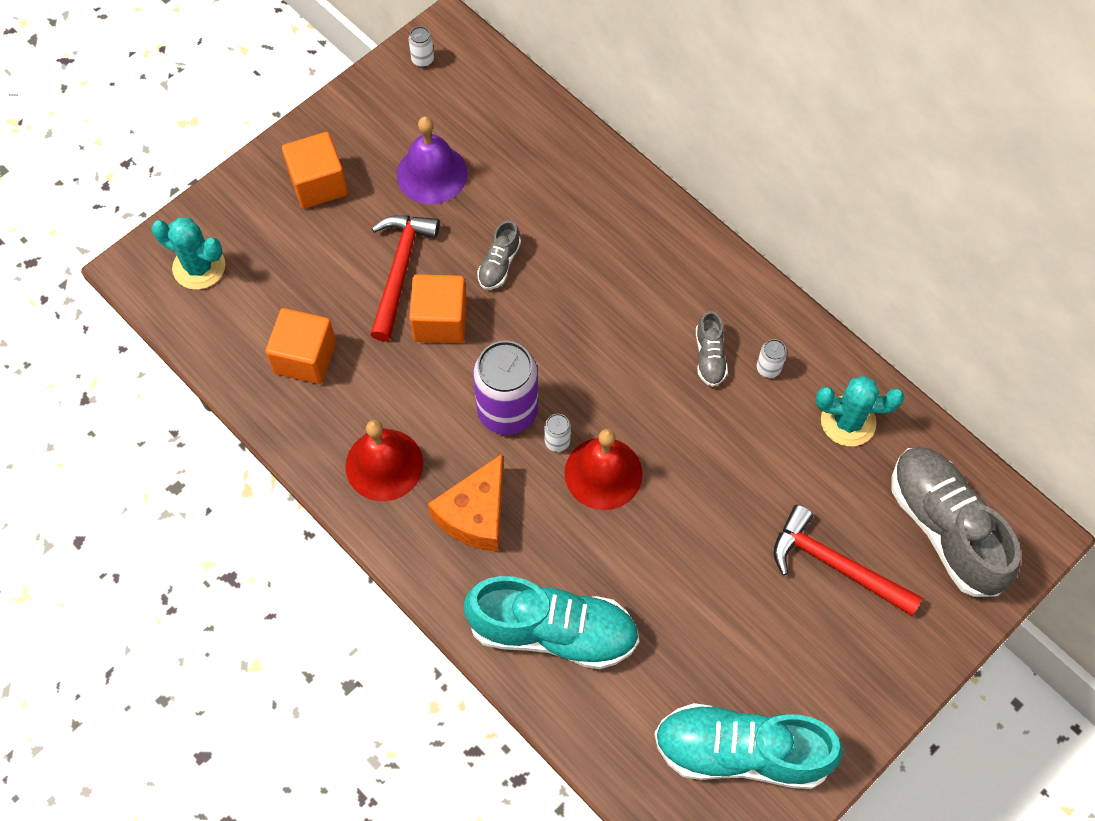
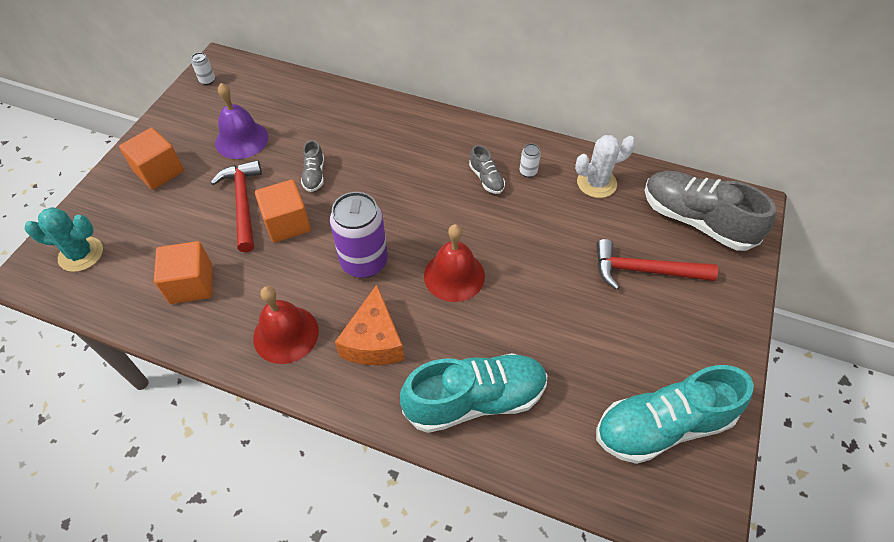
camera: 25 degrees left, 10 degrees down
white can [544,414,571,452] -> none
turquoise cactus [816,376,904,446] -> white cactus [575,135,636,198]

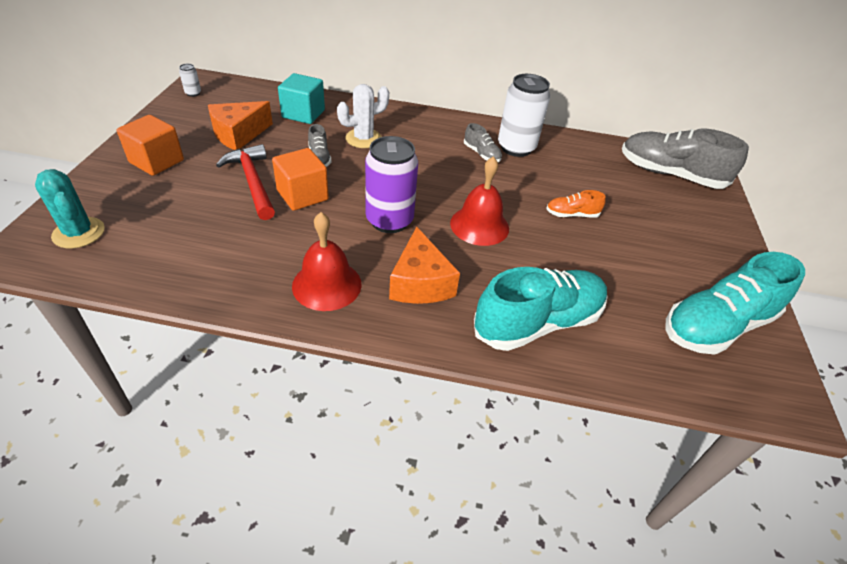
camera: 15 degrees left, 10 degrees down
turquoise cactus [25,207,103,272] -> turquoise cactus turned 60 degrees clockwise [35,169,105,248]
orange cube [154,241,213,304] -> none
purple bell [215,83,268,159] -> orange cheese [208,101,273,150]
white can [520,144,541,177] -> white can [498,74,550,157], size x2.38
white cactus [575,135,636,198] -> white cactus moved to [337,84,389,148]
red hammer [596,239,718,290] -> none
none -> turquoise cube [278,73,325,124]
none -> orange shoe [546,190,606,217]

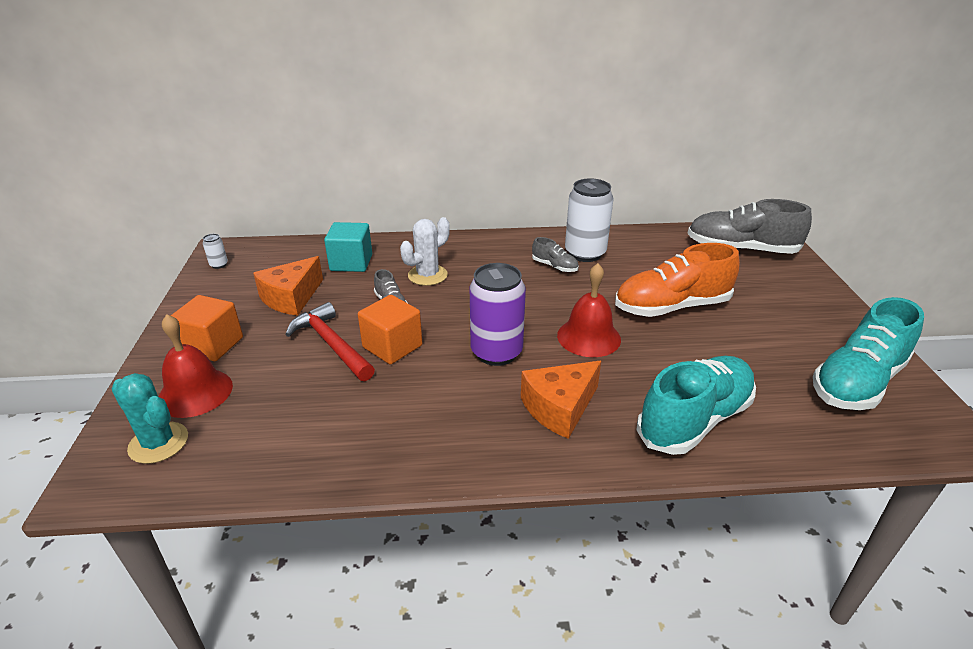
camera: 10 degrees left, 10 degrees down
red bell [292,212,362,311] -> red bell moved to [158,314,233,418]
orange cheese [389,227,460,304] -> orange cheese turned 75 degrees clockwise [521,361,601,439]
orange shoe [546,190,606,217] -> orange shoe [615,243,740,317], size x2.18

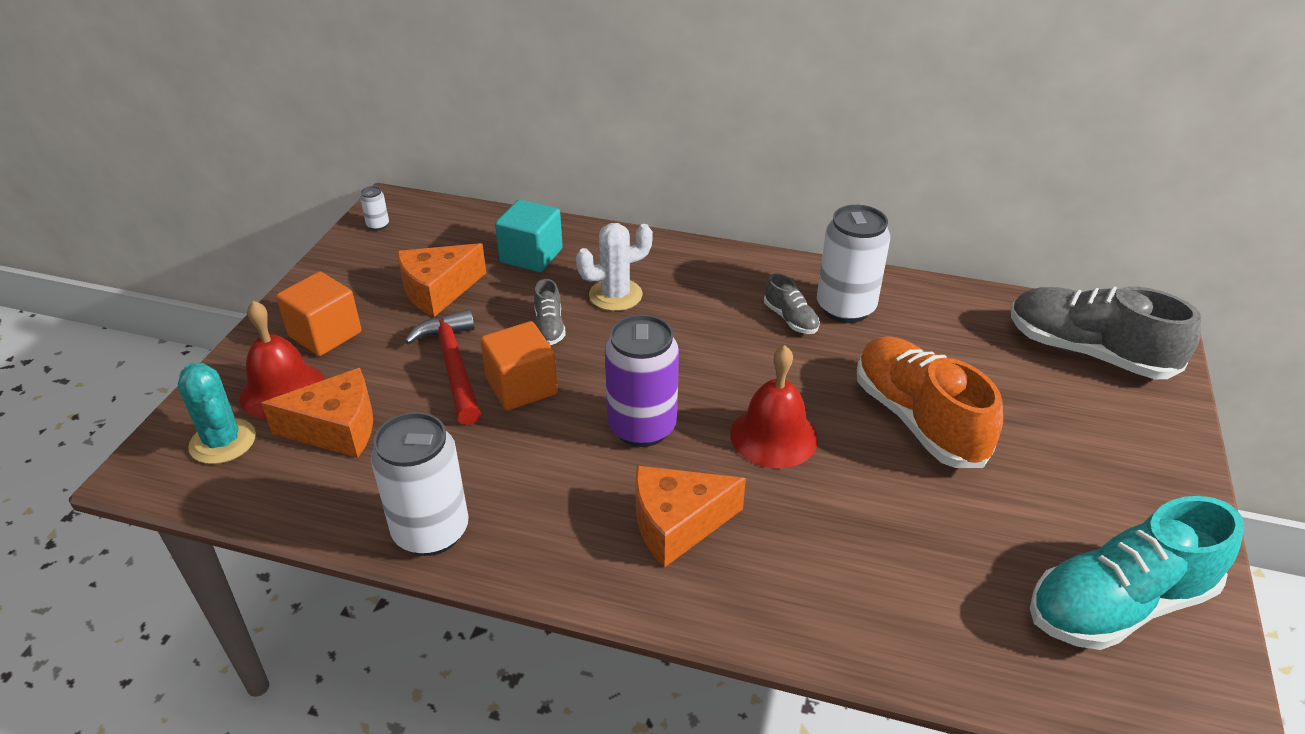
camera: 20 degrees right, 5 degrees up
orange shoe [615,243,740,317] -> orange shoe turned 60 degrees clockwise [857,336,1003,468]
turquoise shoe [637,356,756,455] -> none
none -> orange cheese [261,368,373,458]
none -> white can [371,412,468,556]

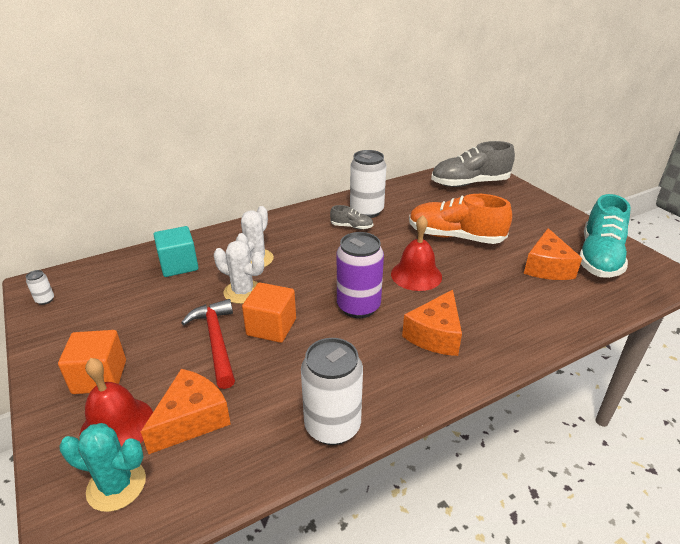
camera: 45 degrees left, 5 degrees down
orange cheese [397,243,486,317] -> orange cheese moved to [524,228,582,280]
red hammer [405,309,481,425] -> red hammer turned 45 degrees clockwise [181,299,235,389]
grey shoe [534,279,566,345] -> white cactus [214,241,264,304]

